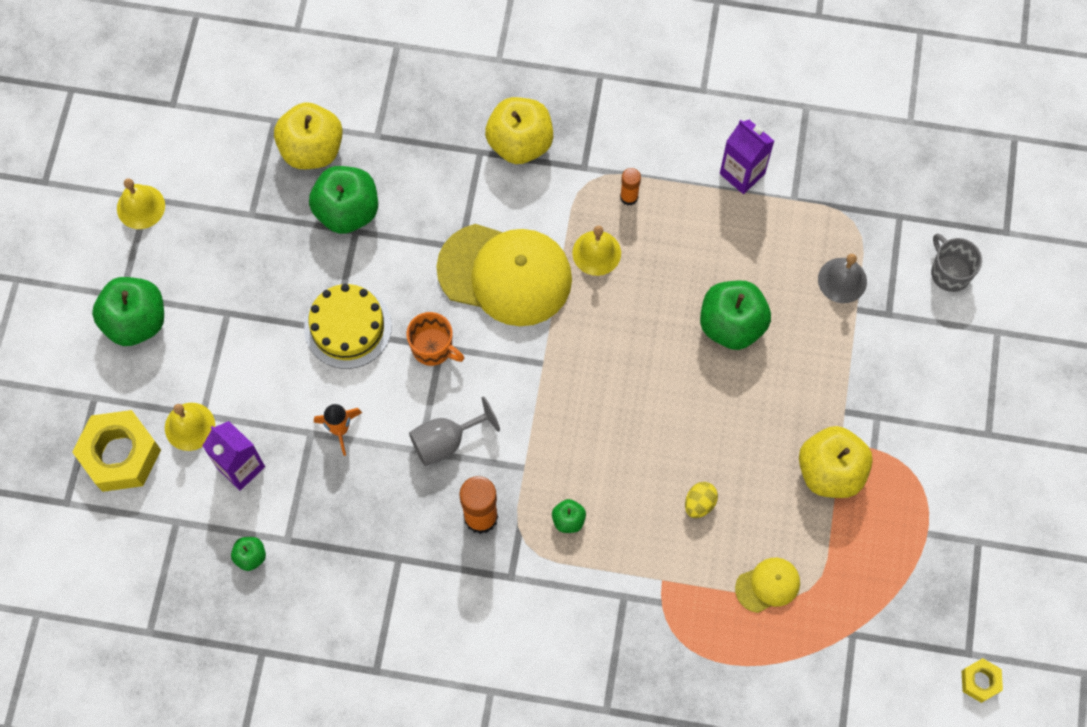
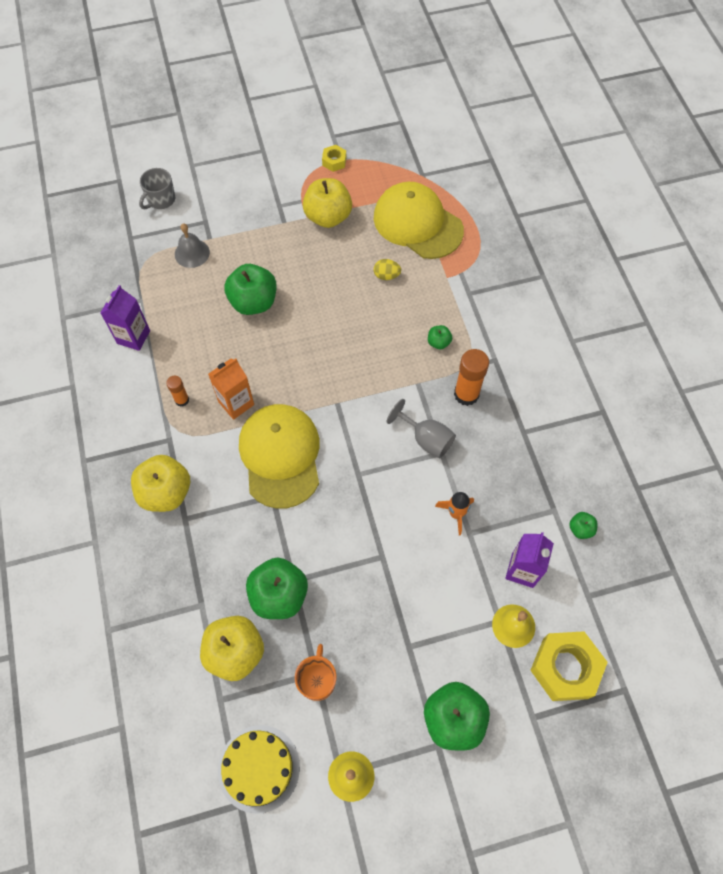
camera: 115 degrees left, 5 degrees down
yellow cake [304,284,392,369] -> yellow cake moved to [218,725,300,814]
orange mug [407,312,464,366] -> orange mug moved to [295,644,336,701]
yellow bell [572,226,621,276] -> orange carton [208,359,254,420]
yellow cap [735,558,800,613] -> yellow cap [374,182,464,259], size x2.17
yellow nut [962,658,1003,703] -> yellow nut moved to [322,145,346,172]

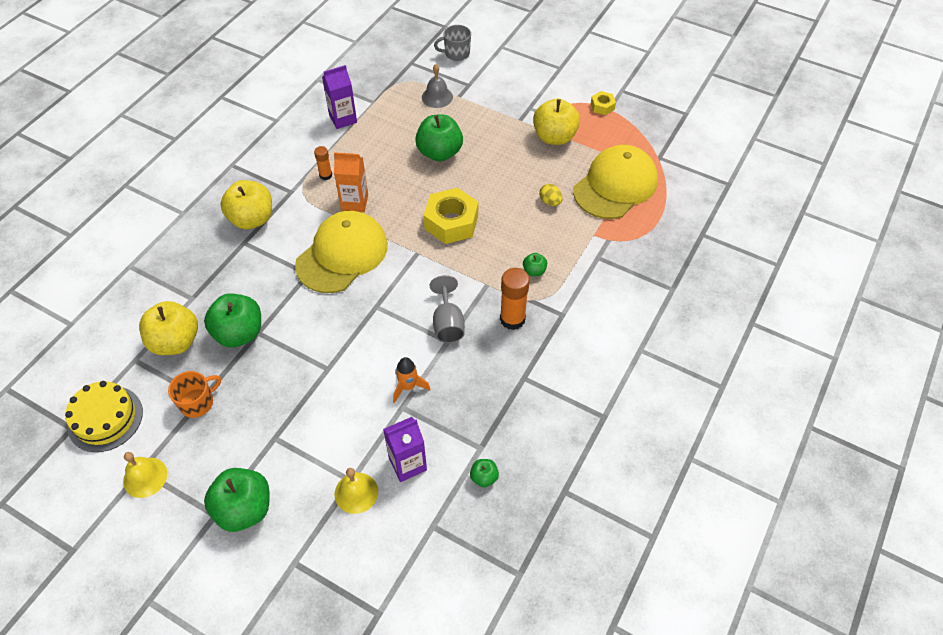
camera: 45 degrees right, 10 degrees down
yellow cap [374,182,464,259] -> yellow cap turned 45 degrees clockwise [573,145,658,219]
yellow nut [530,631,608,701] -> yellow nut moved to [424,188,478,244]

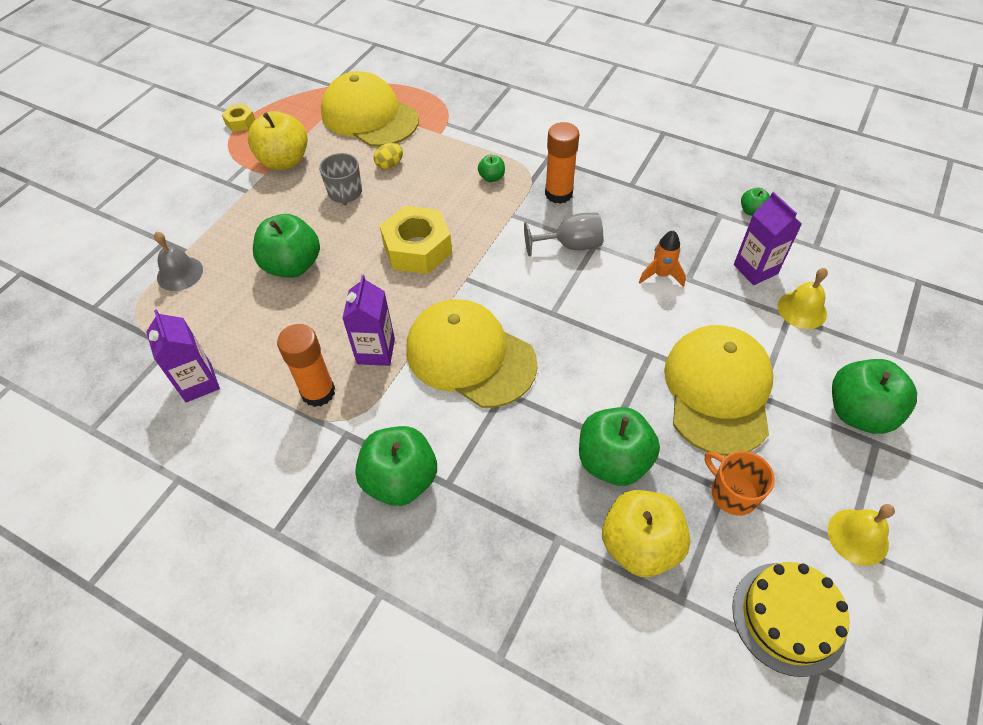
camera: 90 degrees left, 0 degrees up
yellow apple [220,180,272,229] -> green apple [355,426,437,506]
orange glue stick [314,146,332,180] -> orange glue stick [277,324,335,407], size x1.76
orange carton [334,152,368,212] -> purple carton [342,275,395,366]
grey mug [434,25,471,61] -> grey mug moved to [319,153,362,206]
none -> yellow cap [664,325,773,456]

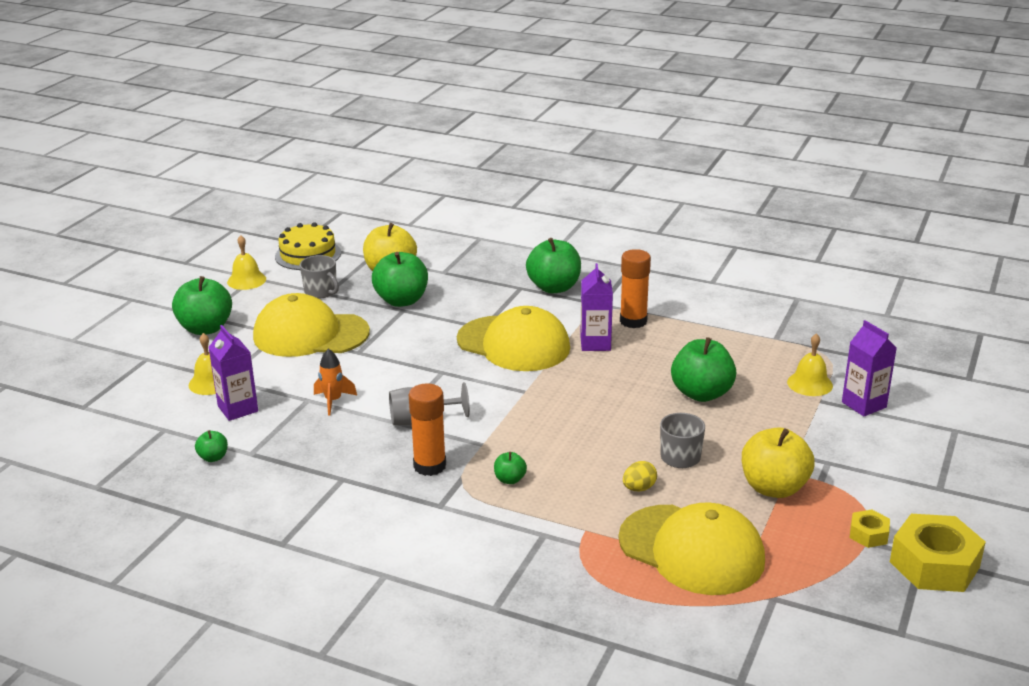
camera: 175 degrees right, 25 degrees down
purple carton [146,310,220,402] -> purple carton moved to [842,320,897,416]
grey bell [154,232,203,291] -> yellow bell [787,333,833,396]
yellow nut [379,206,452,274] -> yellow nut moved to [890,514,986,592]
yellow cap [664,325,773,456] -> yellow cap turned 90 degrees clockwise [253,293,370,357]
orange mug [705,451,775,516] -> grey mug [300,255,339,299]

